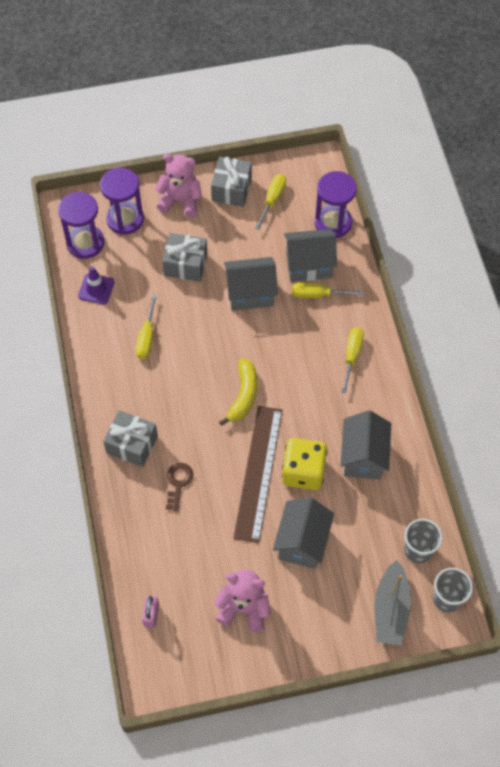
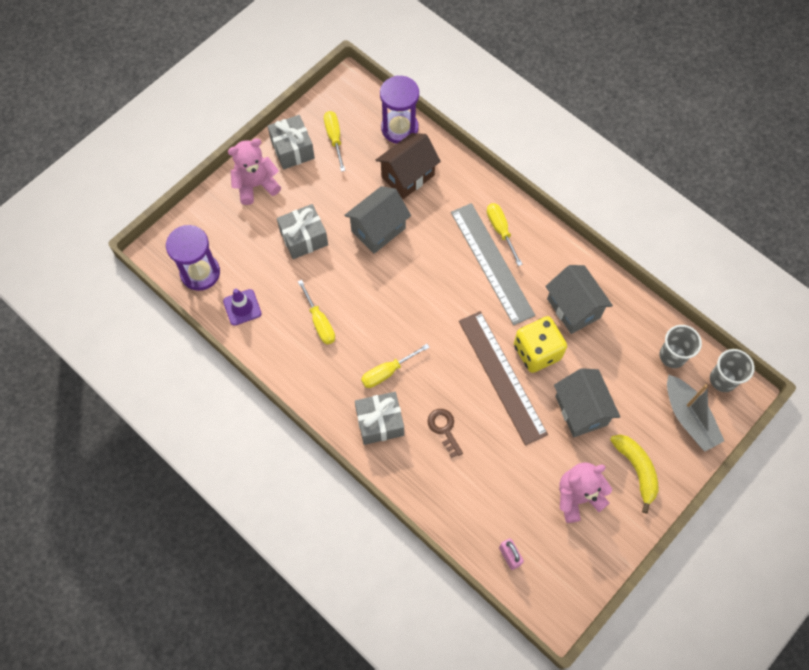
camera: 35 degrees left, 5 degrees up
purple hourglass [100,168,144,235] -> none
yellow banana [219,358,257,426] -> yellow banana moved to [610,435,659,513]
grey house [284,229,337,282] -> brown house [376,133,441,199]
yellow screwdriver [292,282,364,298] -> yellow screwdriver moved to [361,344,430,388]
none -> grey ruler [451,203,535,325]

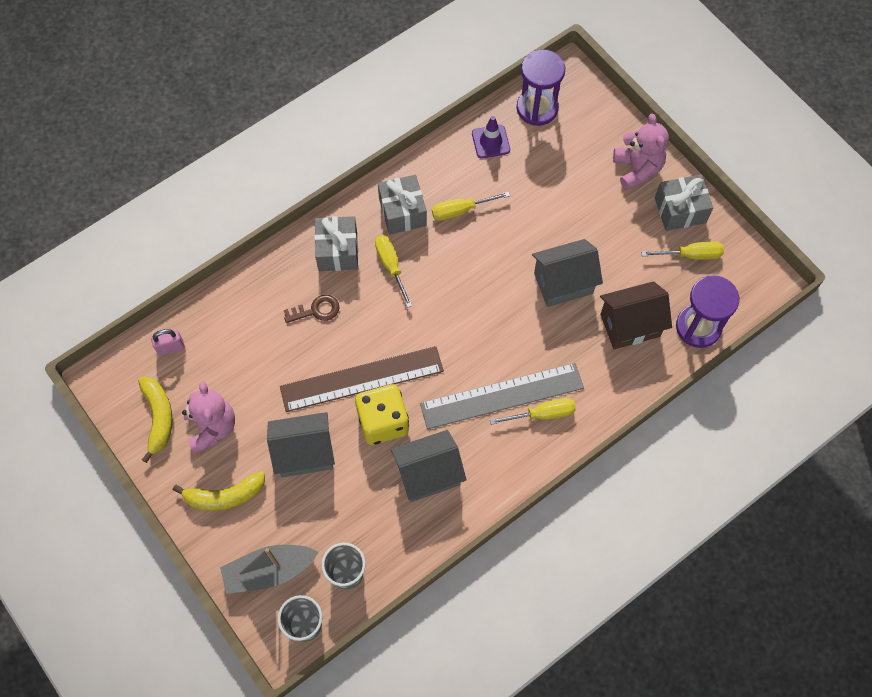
camera: 100 degrees right, 0 degrees up
grey gift [277,204,328,259] -> grey gift moved to [378,175,427,235]
grey house [344,186,411,254] -> grey house turned 75 degrees counterclockwise [532,239,603,307]
brown house [376,133,441,199] -> brown house turned 75 degrees counterclockwise [600,281,672,349]
none -> yellow banana [138,377,173,463]

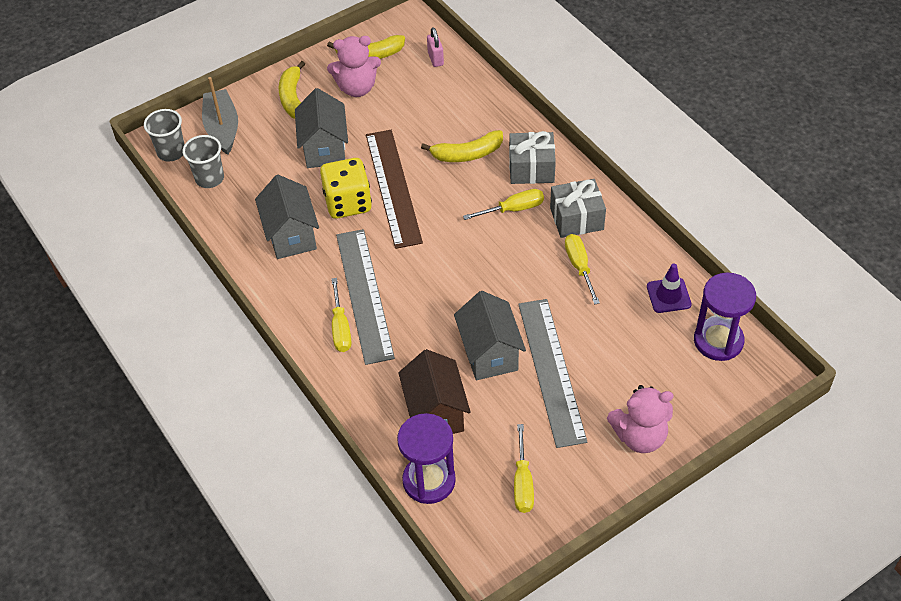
camera: 95 degrees right, 15 degrees down
brown key [284,295,340,323] -> yellow banana [421,130,503,162]
grey gift [655,174,713,231] -> none
none -> grey ruler [518,299,587,448]

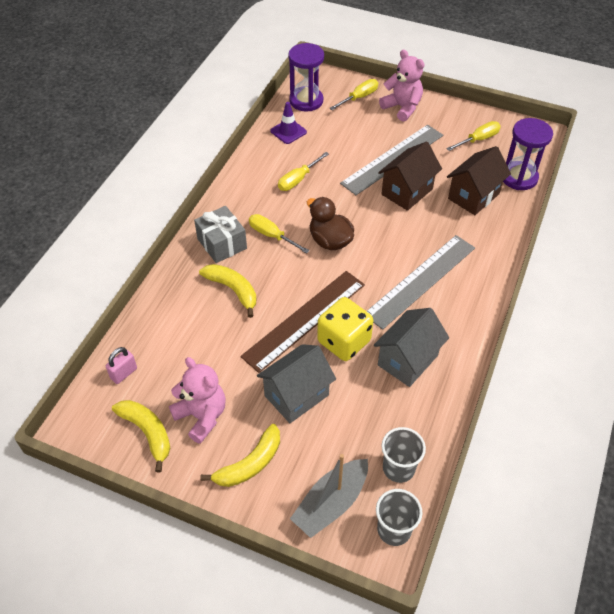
camera: 125 degrees left, 0 degrees up
yellow screwdriver [331,278,352,352] -> yellow screwdriver moved to [329,79,378,110]
grey house [454,291,526,380] -> brown house [378,141,442,211]
grey gift [550,179,606,238] -> none
none -> brown duck [307,197,354,250]

